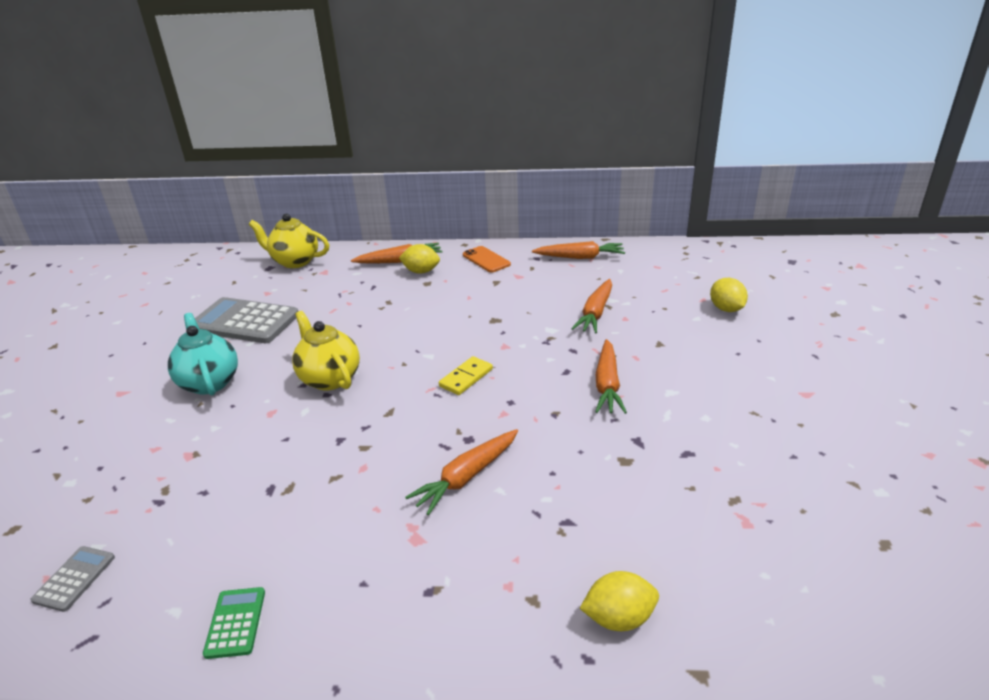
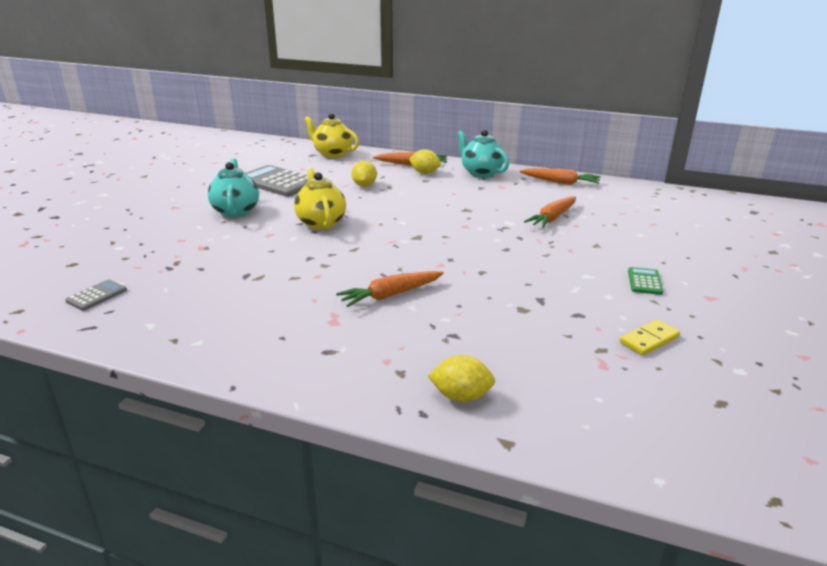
camera: 15 degrees right, 5 degrees down
green calculator [203,587,265,659] -> green calculator moved to [628,267,663,295]
yellow domino [439,356,493,395] -> yellow domino moved to [620,319,680,356]
orange phone [463,246,511,272] -> turquoise teapot [457,130,509,178]
orange carrot [595,339,627,414] -> none
yellow lemon [710,278,748,312] -> yellow lemon moved to [352,161,377,187]

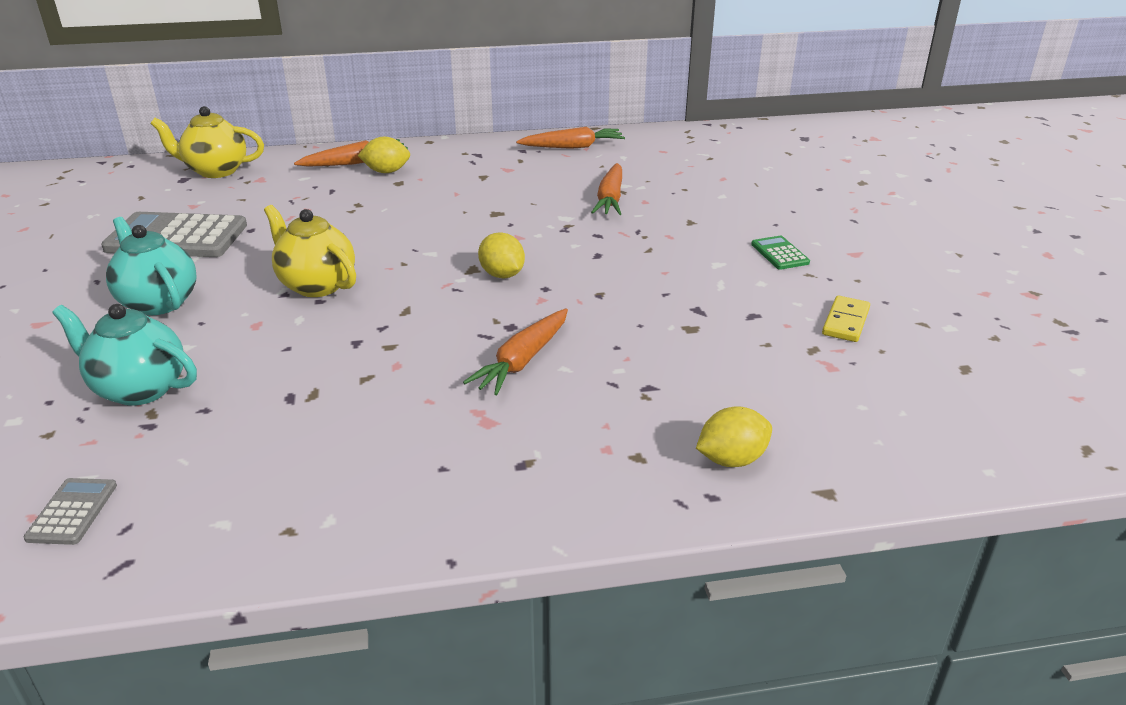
camera: 30 degrees left, 5 degrees up
yellow lemon [352,161,377,187] -> yellow lemon moved to [478,232,525,278]
turquoise teapot [457,130,509,178] -> turquoise teapot moved to [52,304,197,406]

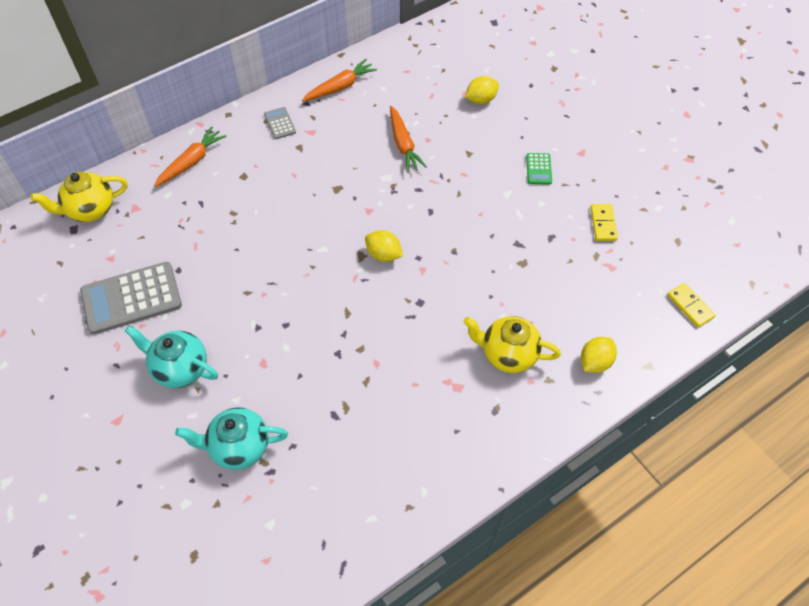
camera: 25 degrees left, 25 degrees up
grey calculator [23,478,117,545] -> grey calculator moved to [264,107,296,139]
yellow teapot [264,205,356,297] -> yellow teapot moved to [463,316,561,373]
yellow lemon [358,137,410,173] -> yellow lemon moved to [465,76,499,104]
orange carrot [463,308,568,395] -> none
green calculator [751,236,810,270] -> green calculator turned 135 degrees counterclockwise [526,153,552,185]
none -> yellow domino [667,283,716,328]

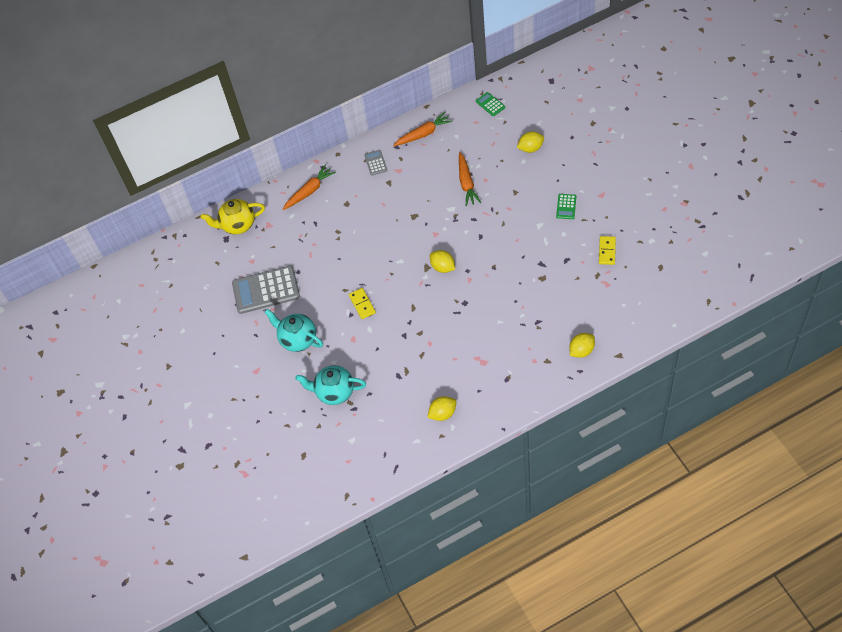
camera: 15 degrees right, 0 degrees up
yellow teapot [463,316,561,373] -> none
yellow domino [667,283,716,328] -> yellow domino moved to [349,288,376,319]
none -> yellow lemon [427,396,456,421]
none -> green calculator [476,92,505,116]

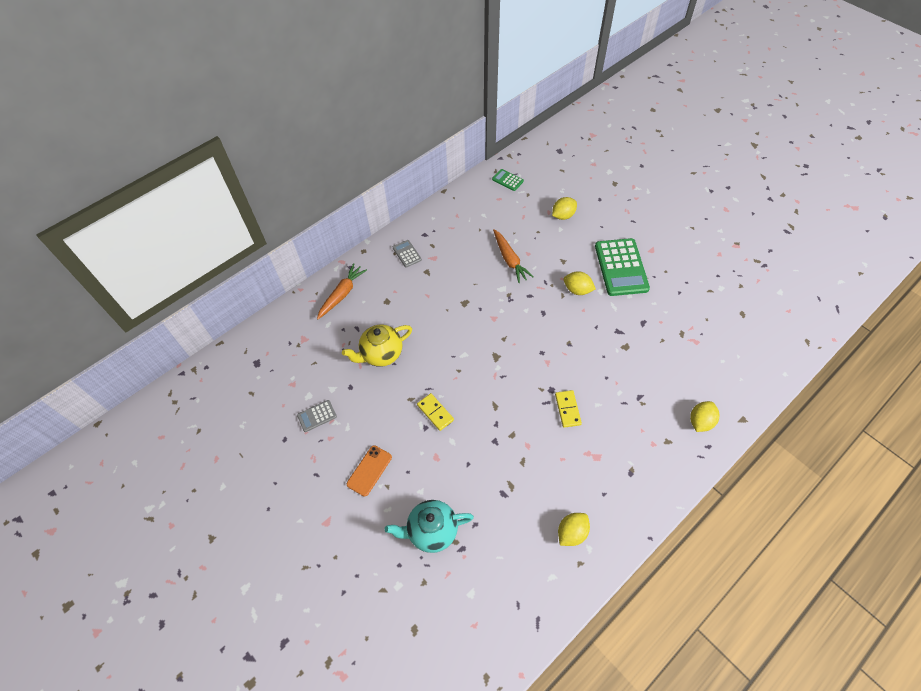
camera: 20 degrees left, 0 degrees up
yellow teapot [201,199,265,234] -> yellow teapot moved to [342,325,412,367]
grey calculator [232,265,300,314] -> grey calculator [297,400,337,432], size x0.47
turquoise teapot [264,309,323,352] -> orange phone [347,446,392,496]
orange carrot [393,112,453,146] -> none
yellow lemon [430,250,455,273] -> yellow lemon moved to [563,271,596,295]
green calculator [556,194,576,219] -> green calculator [595,238,650,296], size x2.15
yellow domino [599,236,616,265] -> yellow domino moved to [555,390,582,428]

